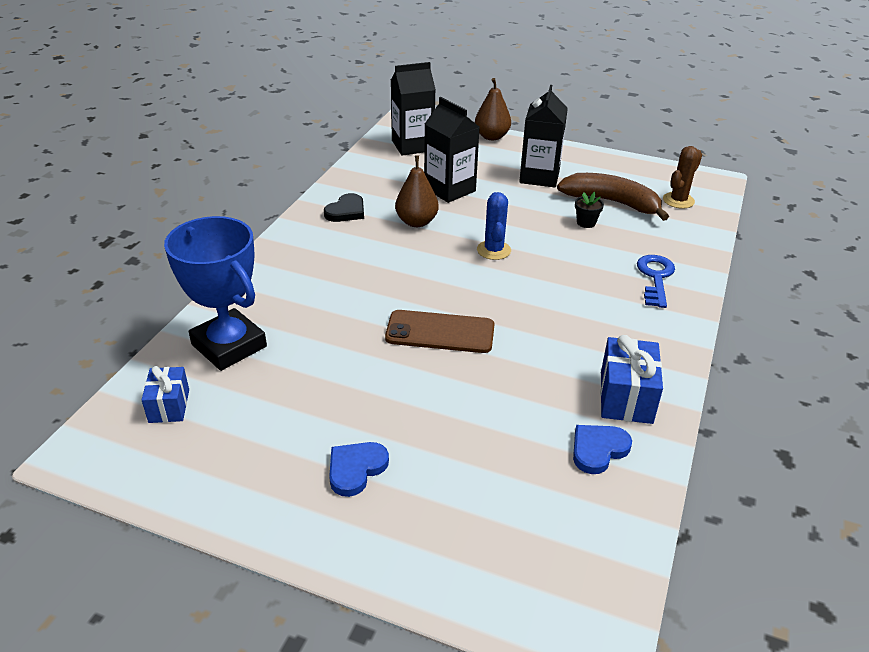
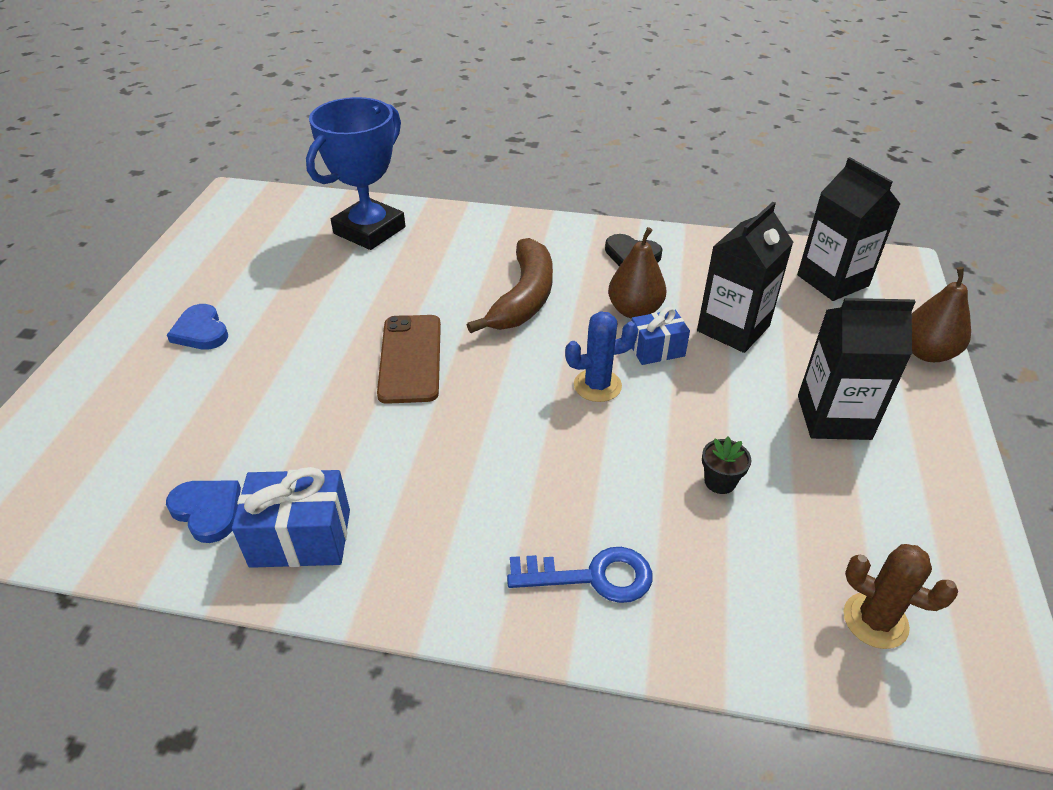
camera: 80 degrees right, 5 degrees up
blue gift [141,366,189,423] -> blue gift moved to [631,307,690,365]
blue heart [329,442,389,497] -> blue heart turned 150 degrees counterclockwise [167,304,228,350]
brown banana [557,173,669,221] -> brown banana moved to [467,238,553,333]

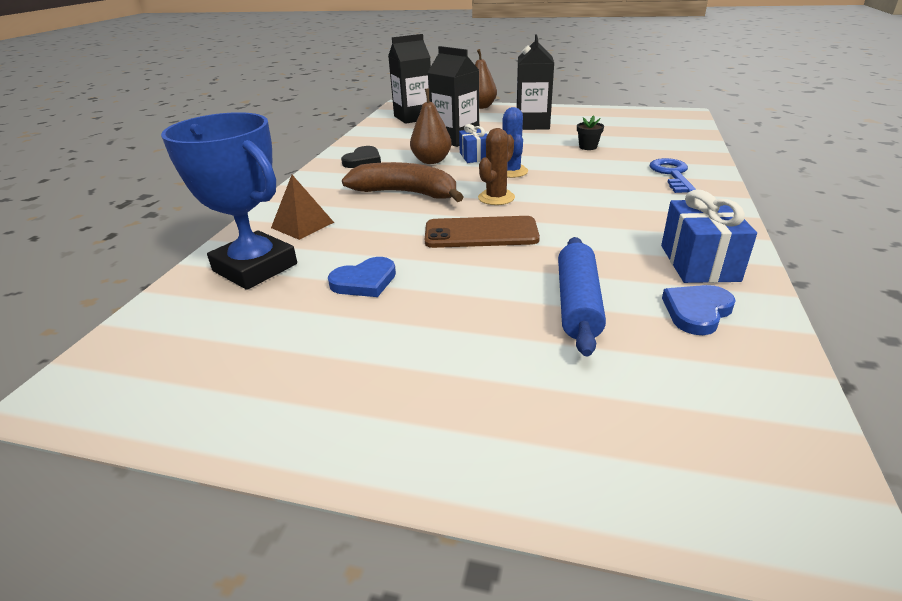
camera: 85 degrees left, 10 degrees down
blue heart [167,304,228,350] -> blue heart moved to [328,257,396,297]
brown cactus [843,544,958,649] -> brown cactus moved to [478,128,515,205]
none -> brown pyramid [271,175,334,240]
none -> blue rolling pin [558,237,606,356]

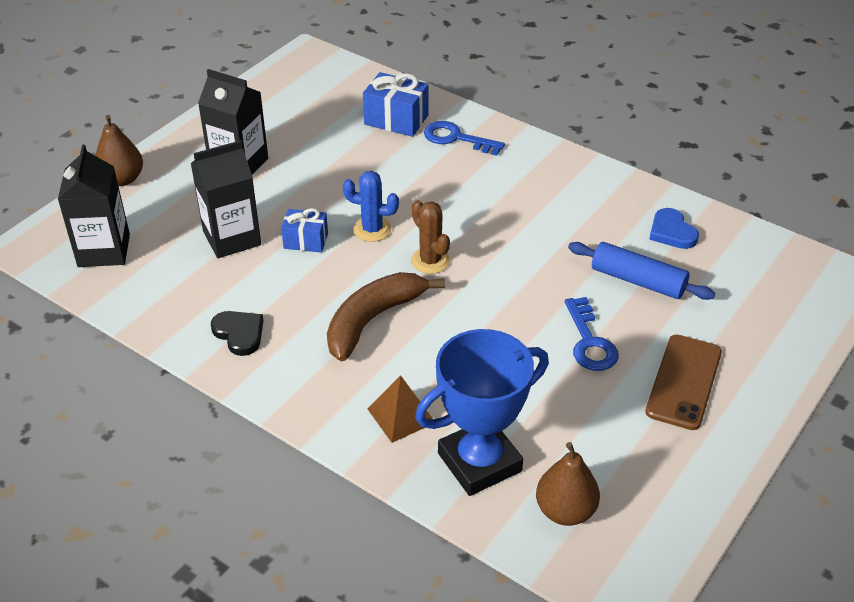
camera: 70 degrees left, 10 degrees up
blue heart [328,257,396,297] -> none
brown pear [410,88,451,164] -> brown pear moved to [536,442,600,526]
brown phone [425,216,540,248] -> brown phone moved to [645,335,722,430]
black flower pot [577,115,604,150] -> none
blue gift [661,190,757,283] -> blue gift moved to [363,72,428,137]
none -> blue key [565,297,619,371]

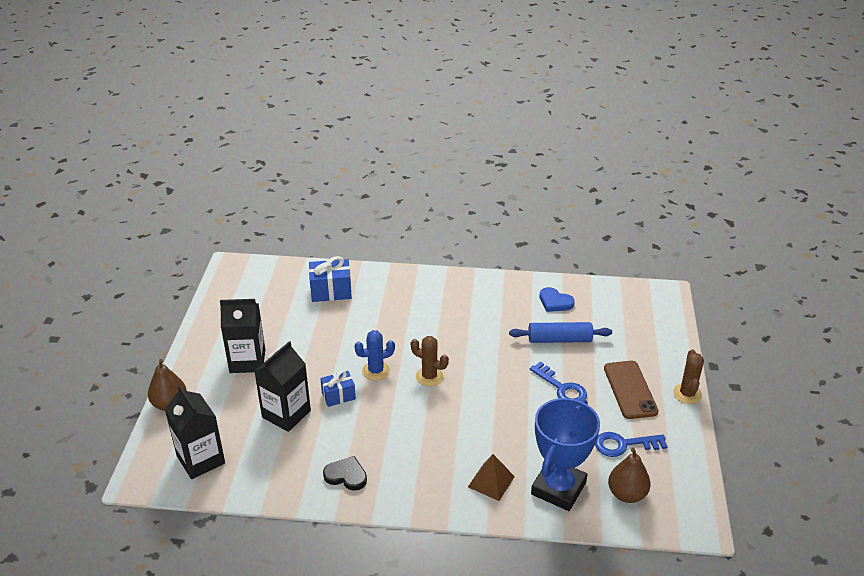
camera: 30 degrees left, 5 degrees down
brown banana [327,272,445,361] -> none
blue key [424,121,505,156] -> blue key moved to [595,432,668,457]
none -> brown cactus [673,349,704,404]

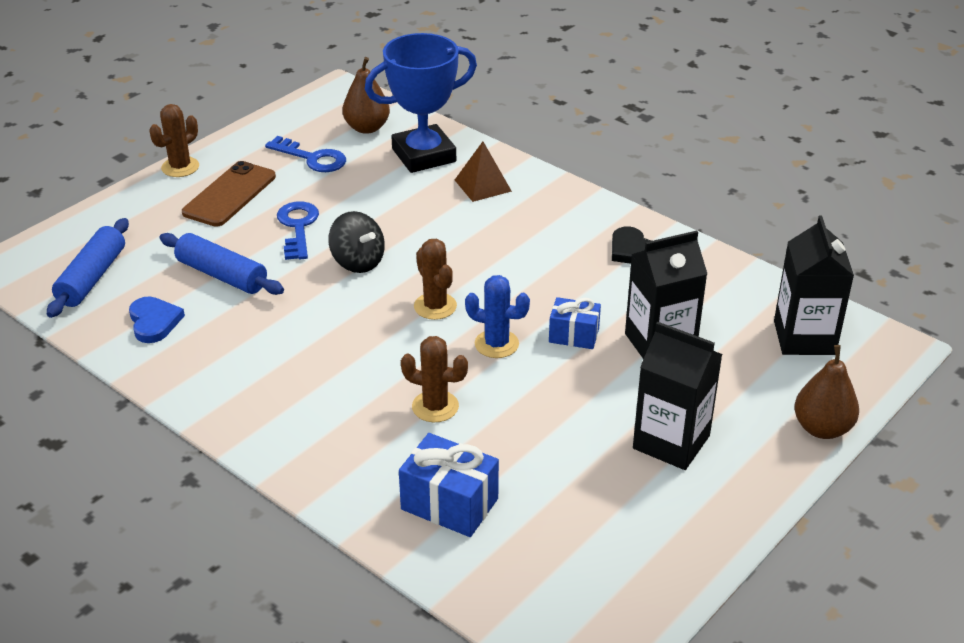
camera: 145 degrees left, 0 degrees up
none -> blue rolling pin [47,218,129,318]
none -> black spinning top [328,211,385,273]
none -> brown cactus [401,336,468,422]

